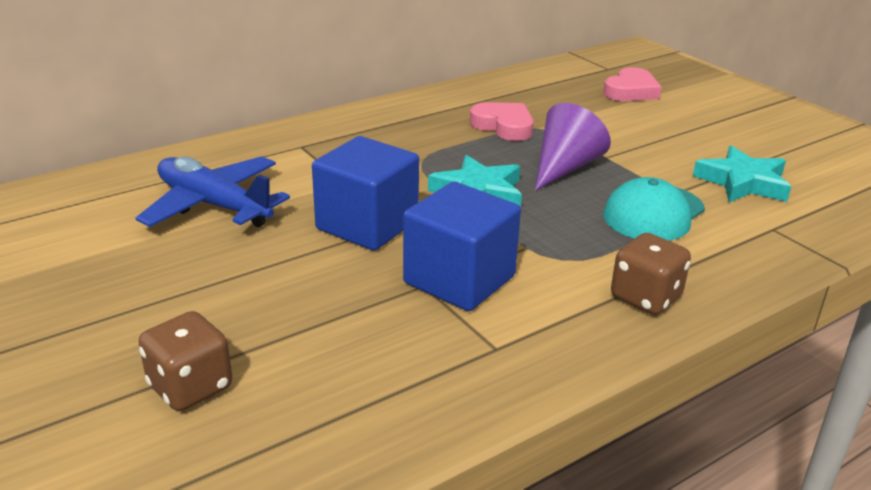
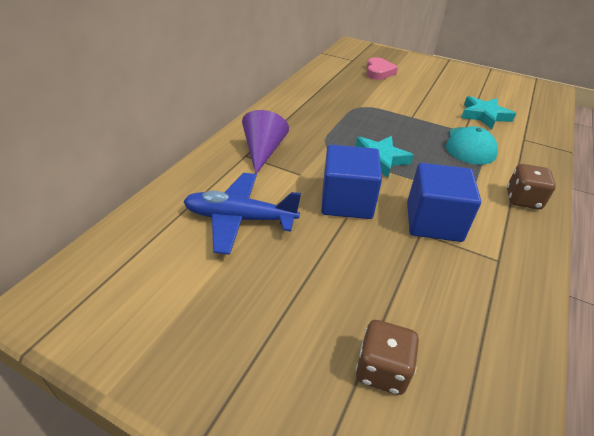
camera: 30 degrees left, 10 degrees up
pink heart [470,102,534,141] -> none
purple cone [535,103,611,191] -> purple cone moved to [242,110,289,174]

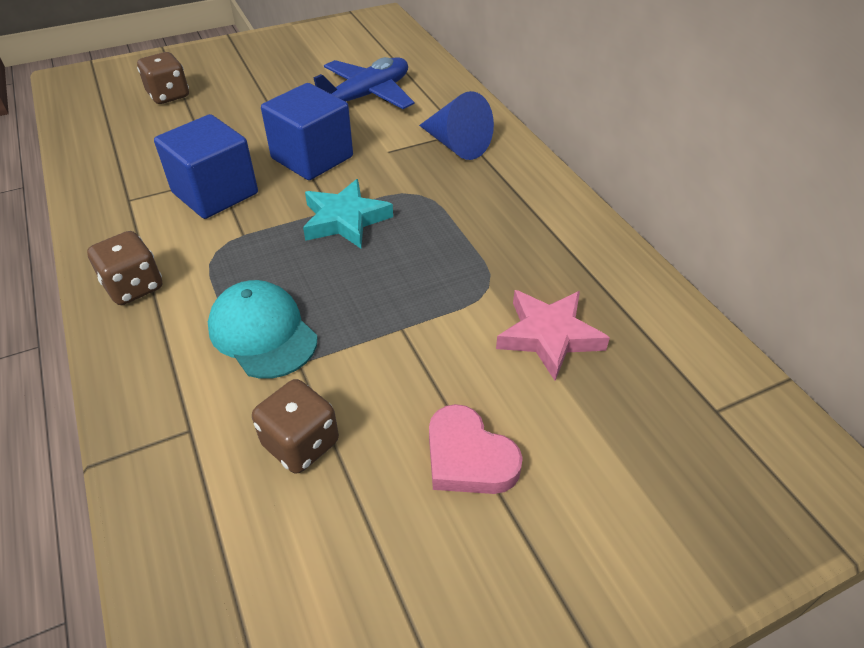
camera: 130 degrees right, 5 degrees up
purple cone [242,110,289,174] -> blue cone [419,91,494,160]
pink heart [367,57,398,80] -> pink heart moved to [429,404,523,494]
turquoise star [461,96,516,129] -> brown dice [252,379,339,473]
none -> pink star [496,290,610,381]

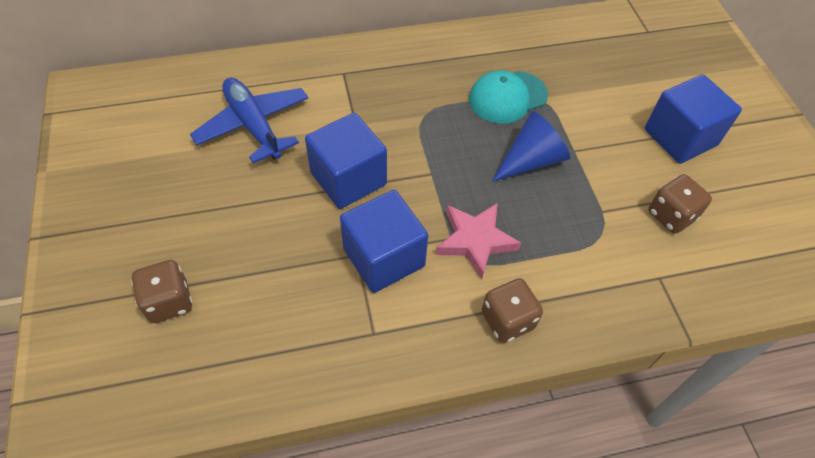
camera: 80 degrees left, 10 degrees up
turquoise cap [208,280,318,379] -> turquoise cap moved to [469,70,548,124]
turquoise star [303,179,393,249] -> none
blue cone [419,91,494,160] -> blue cone moved to [492,111,570,182]
pink heart [429,404,523,494] -> blue cube [645,74,742,164]
pink star [496,290,610,381] -> pink star moved to [436,203,521,279]

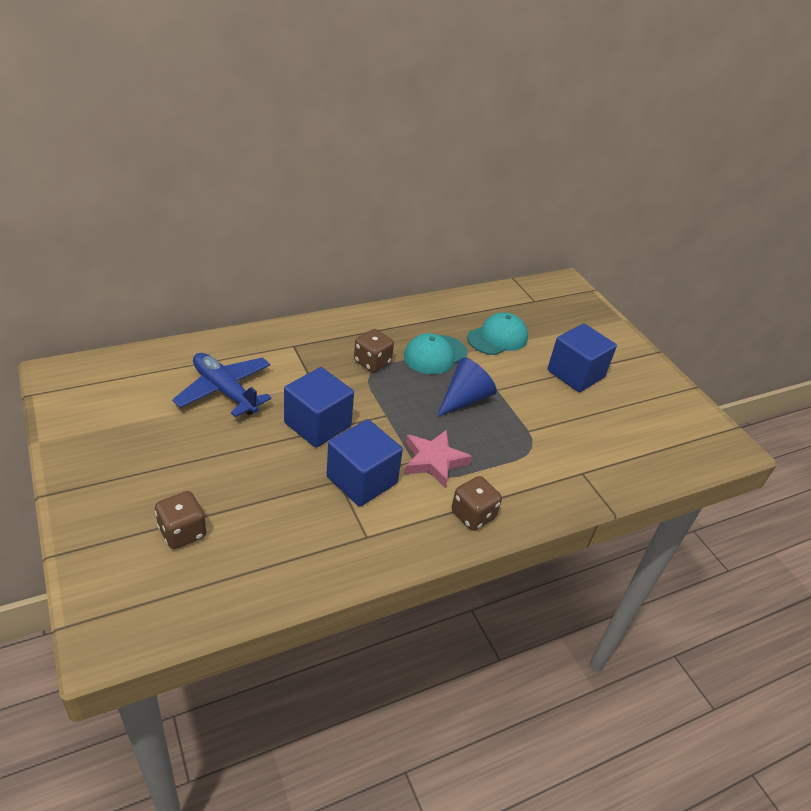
camera: 15 degrees left, 15 degrees down
brown dice [649,174,712,234] -> brown dice moved to [354,329,394,372]
none -> turquoise cap [467,312,528,355]

